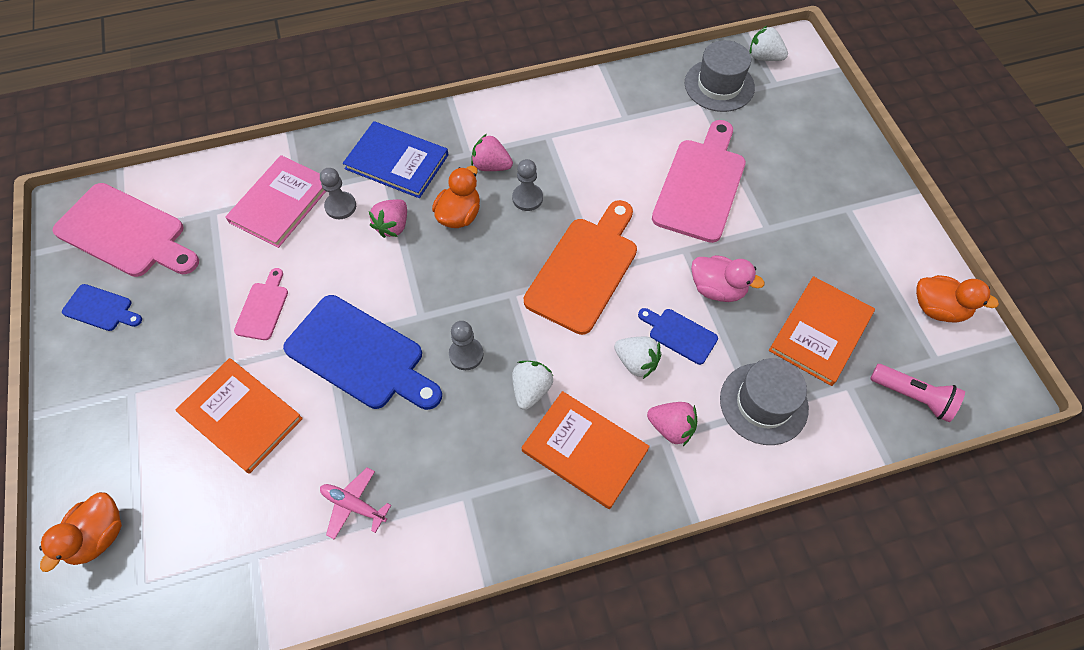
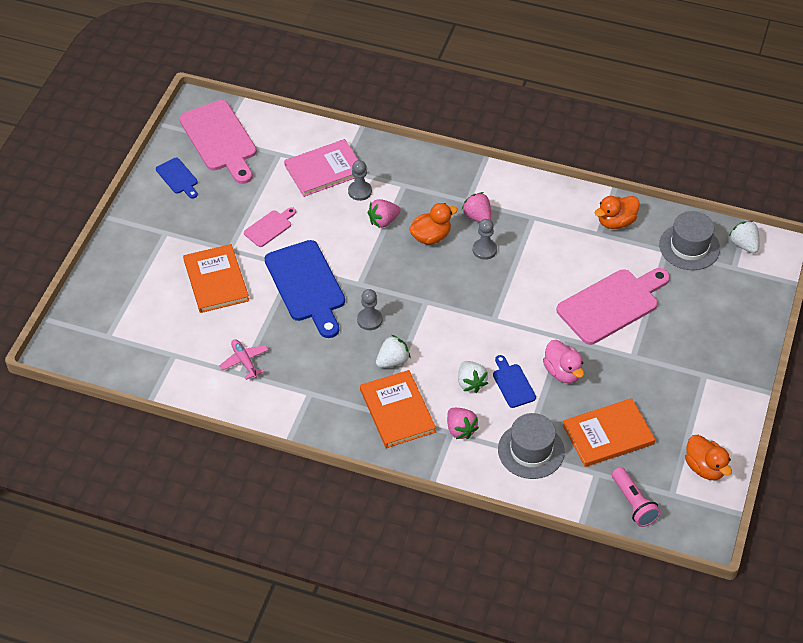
camera: 35 degrees right, 10 degrees down
orange duck [39,492,122,572] -> orange duck moved to [595,196,640,229]
blue book [343,121,448,198] -> none
orange cutting board [524,200,637,335] -> none

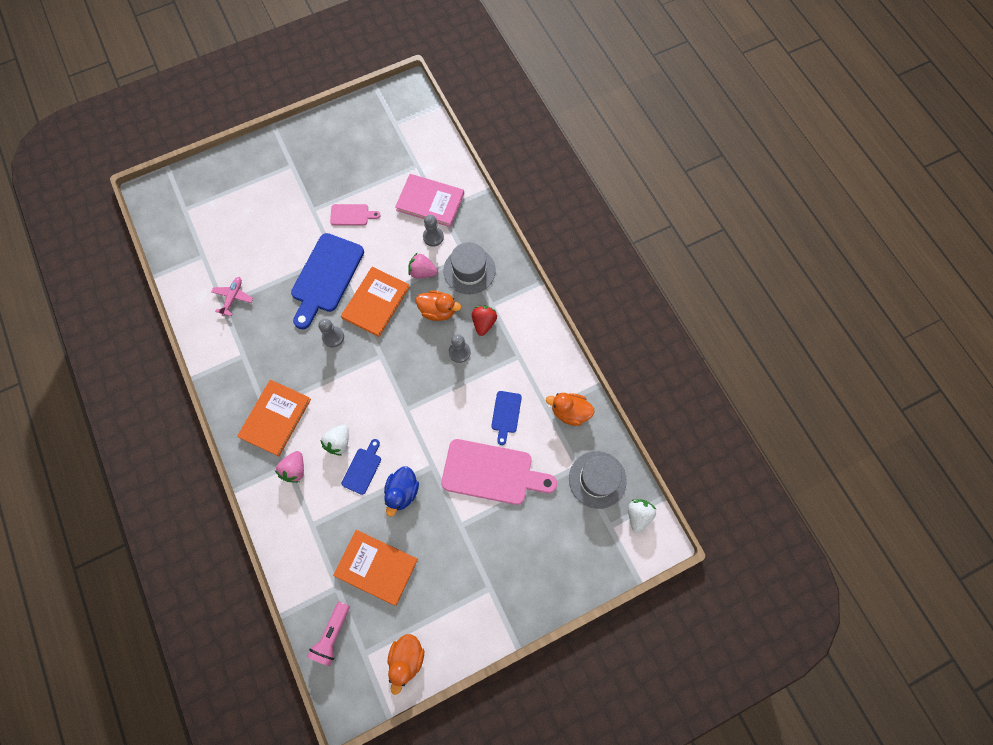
camera: 45 degrees right, 20 degrees up
blue cutting board [156,158,198,199] -> blue cutting board moved to [491,391,522,445]
pink cutting board [179,100,257,184] -> none
orange book [183,244,249,313] -> orange book moved to [341,267,410,337]
white strawberry [376,335,410,368] -> none
pink strawberry [462,192,491,223] -> red strawberry [472,306,497,336]
grey hat [498,413,565,479] -> grey hat moved to [443,242,496,294]
pink duck [543,340,584,383] -> blue duck [384,466,419,516]

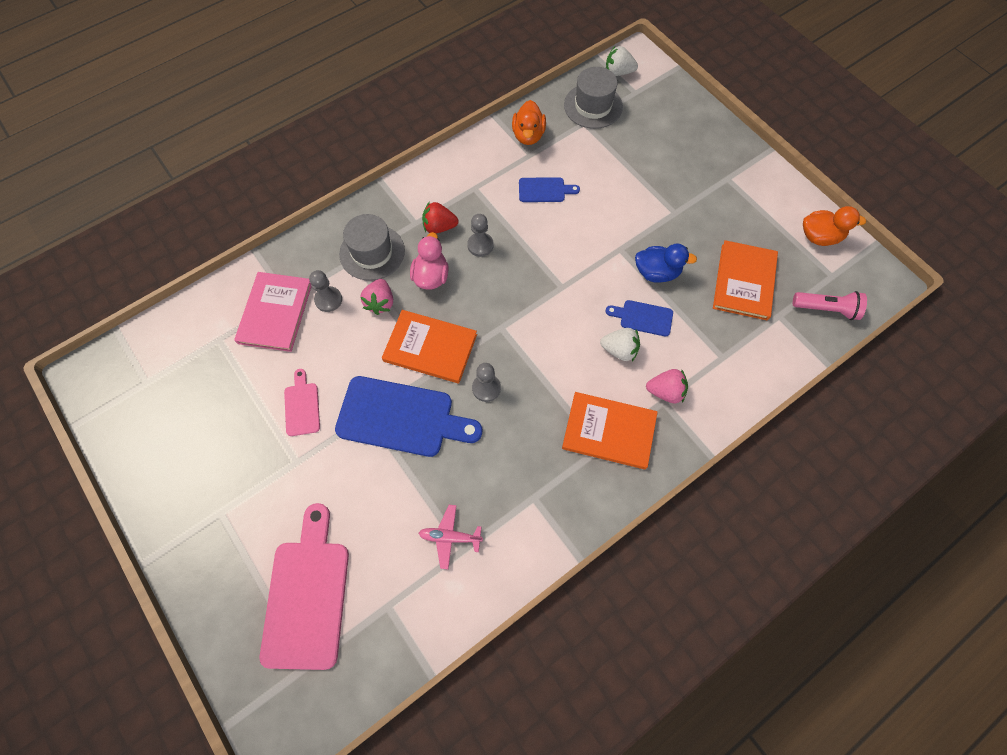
camera: 100 degrees left, 5 degrees down
orange duck [416,290,461,321] -> pink duck [410,232,449,290]
pink cutting board [441,439,557,505] -> pink cutting board moved to [260,503,349,670]

